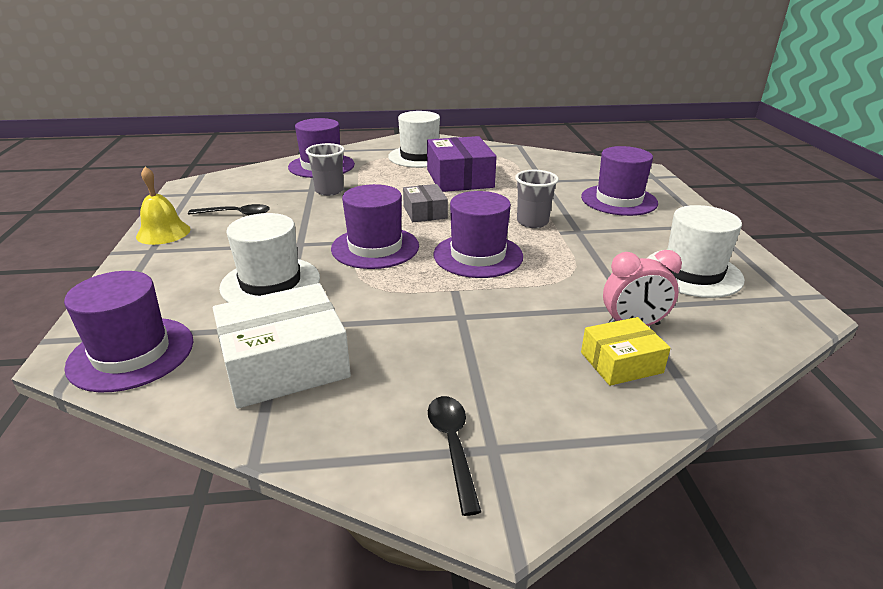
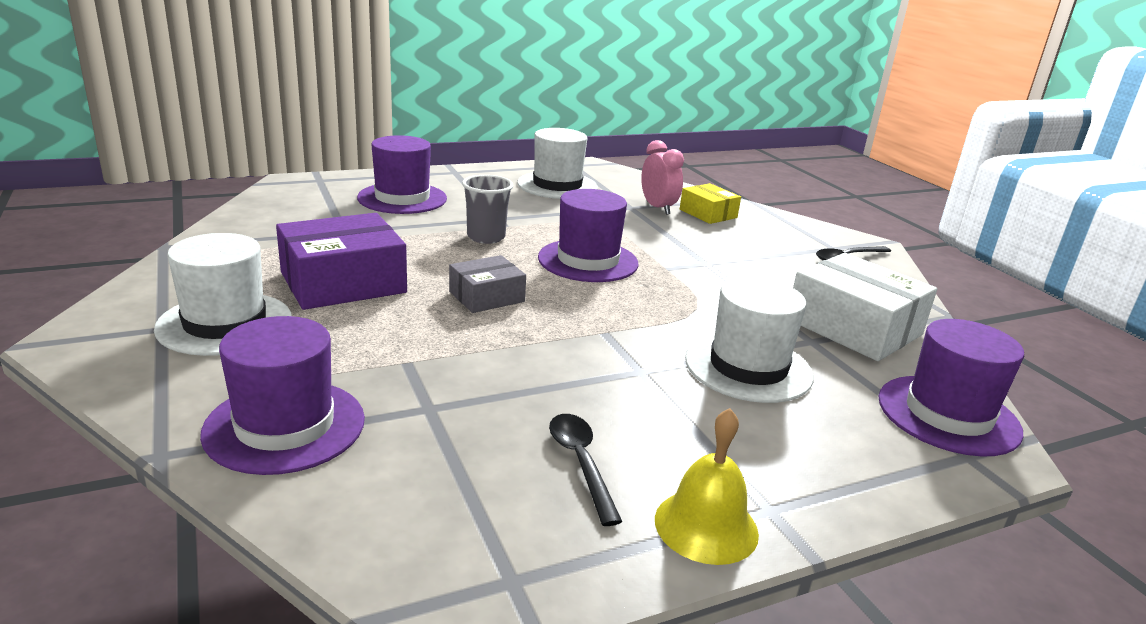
camera: 110 degrees left, 5 degrees down
grey cup [306,143,345,196] -> none
purple hat [331,184,419,269] -> none

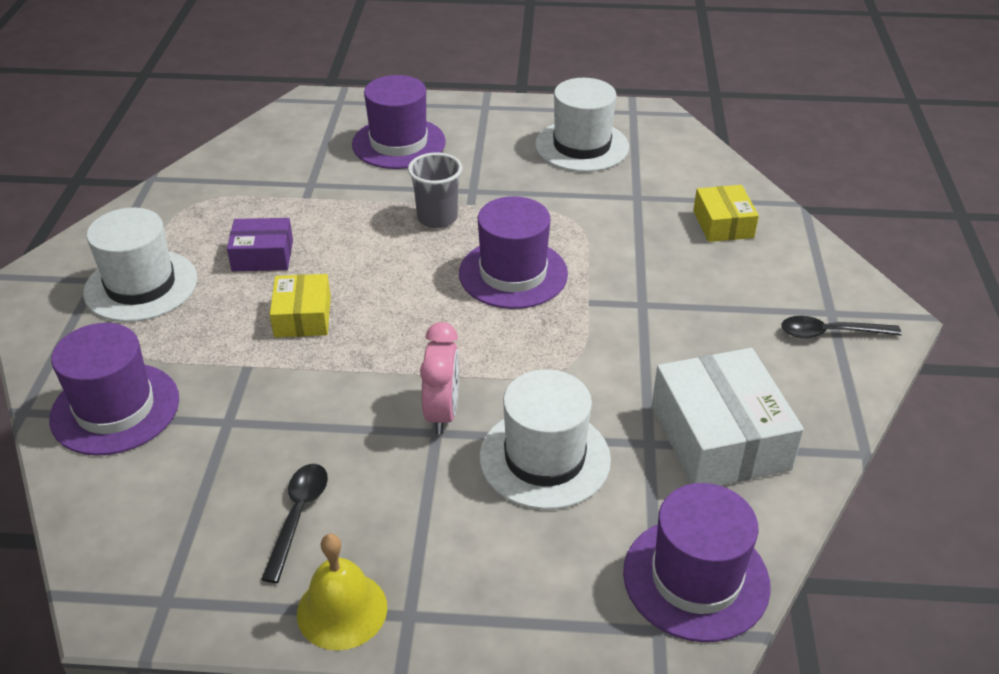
camera: 30 degrees right, 15 degrees up
purple box [276,213,407,310] -> purple box [227,218,293,271], size x0.57
grey box [449,255,526,313] -> none
pink clock [641,140,684,215] -> pink clock moved to [420,322,459,434]
none -> yellow box [270,274,331,338]

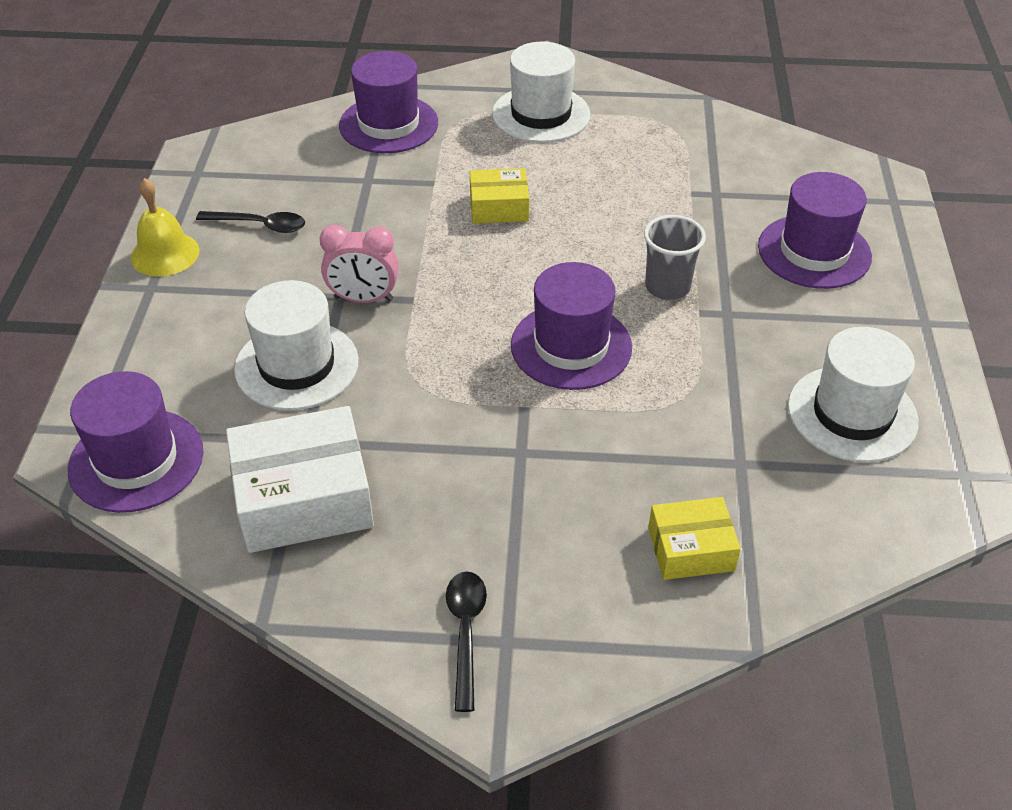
camera: 90 degrees right, 5 degrees up
purple box [227,218,293,271] -> none

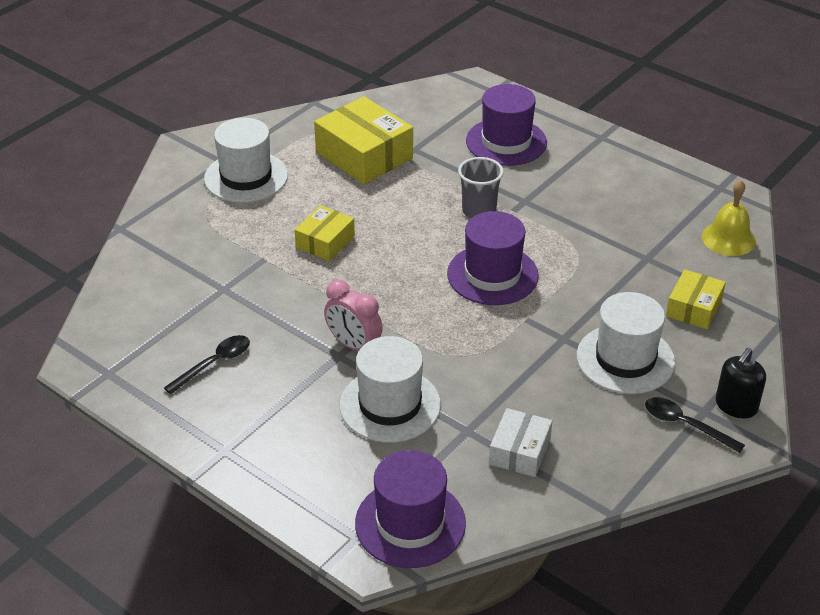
camera: 55 degrees left, 5 degrees down
yellow bell [131,178,200,277] -> yellow bell moved to [702,180,756,256]
white box [226,406,374,553] -> white box [489,408,552,477], size x0.57
pink clock [320,225,399,303] -> pink clock turned 90 degrees clockwise [324,280,383,351]
purple hat [339,51,438,153] -> none
white hat [788,327,919,462] -> white hat moved to [577,292,675,394]
none -> yellow box [314,96,413,184]
none -> black soap dispenser [716,348,766,418]

